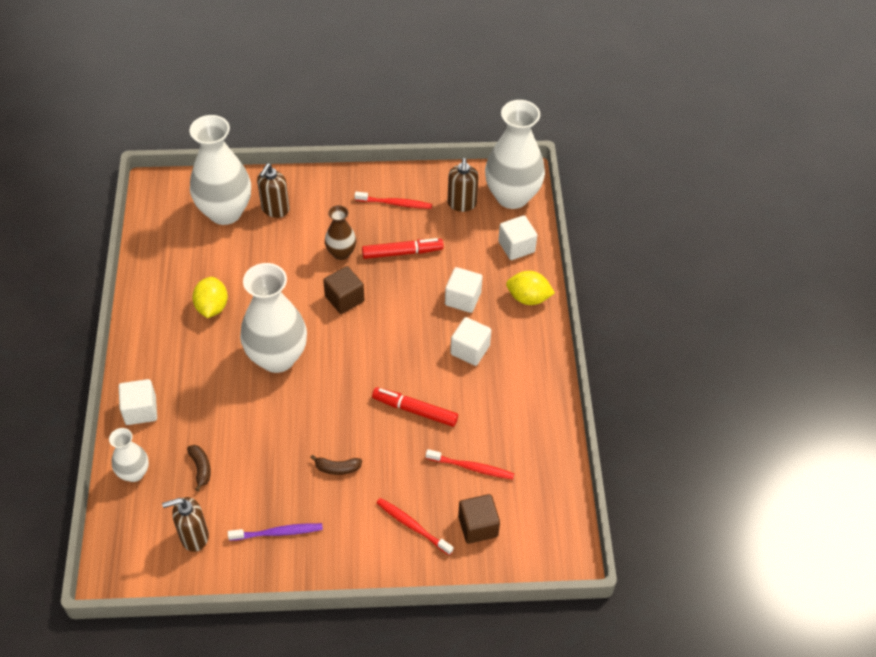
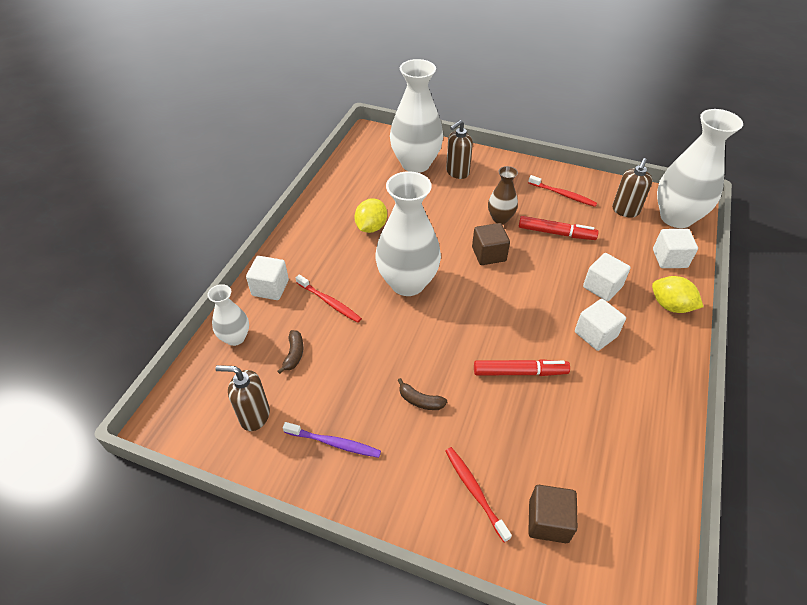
camera: 25 degrees right, 5 degrees down
red marker [372,387,458,427] -> red marker turned 135 degrees clockwise [474,359,570,376]
red toothbrush [426,449,514,480] -> red toothbrush moved to [296,275,362,323]

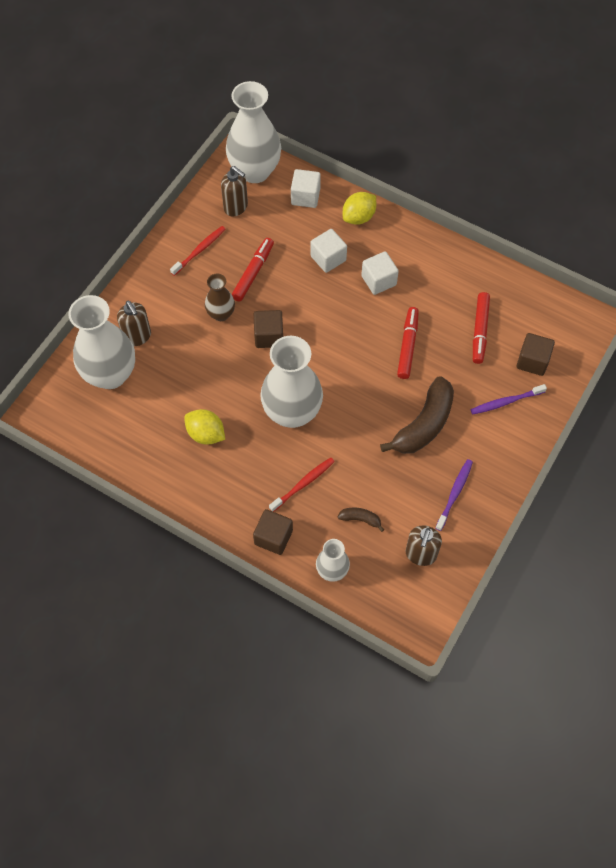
camera: 80 degrees left, 15 degrees up
white cube [246,256,289,300] -> brown cube [253,509,293,555]
brown banana [397,378,447,410] -> brown banana [380,376,454,454], size x2.23
red toothbrush [445,447,512,543] -> purple toothbrush [470,384,547,415]
none -> red marker [473,292,490,364]

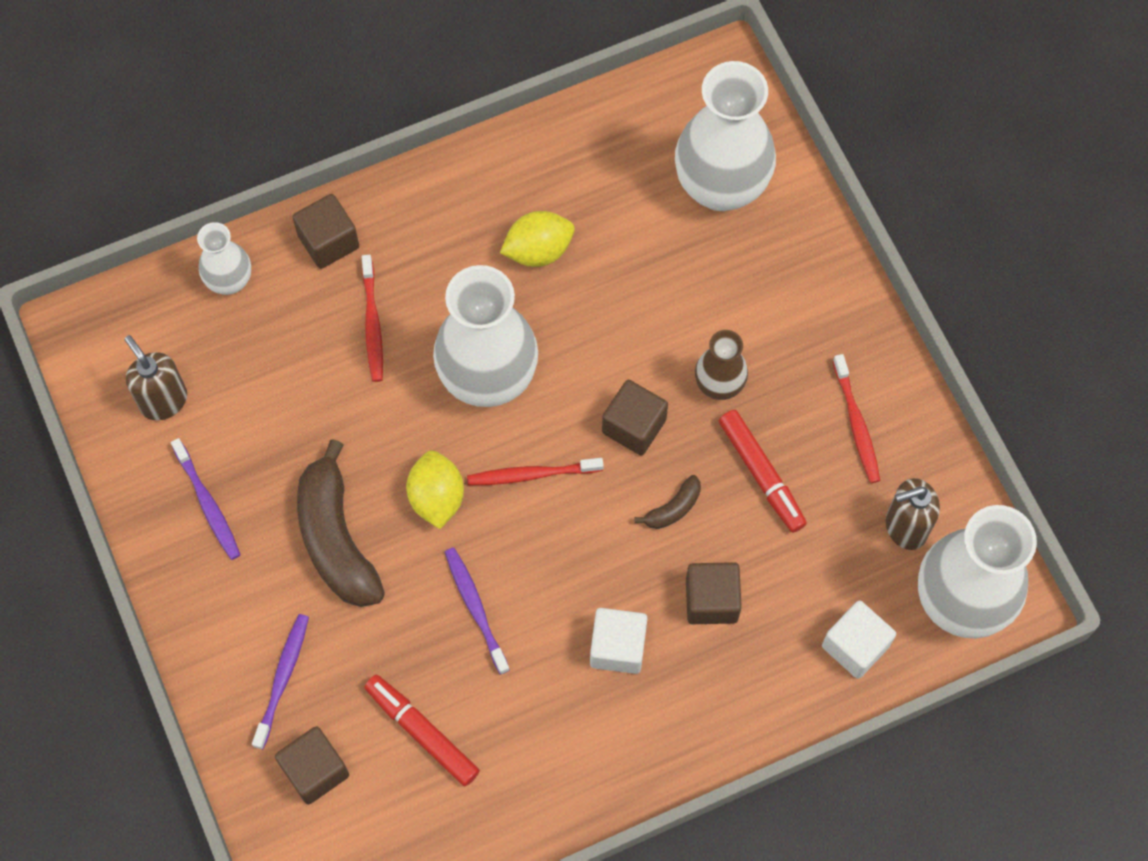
camera: 125 degrees right, 5 degrees up
brown soap dispenser [117,301,151,346] -> none
white cube [311,229,347,273] -> brown cube [686,562,742,624]
brown banana [338,508,384,532] -> brown banana moved to [635,475,701,529]
yellow lemon [343,192,376,225] -> yellow lemon moved to [406,450,464,529]
red marker [397,307,419,379] -> purple toothbrush [445,547,510,674]
none -> red toothbrush [467,458,604,485]

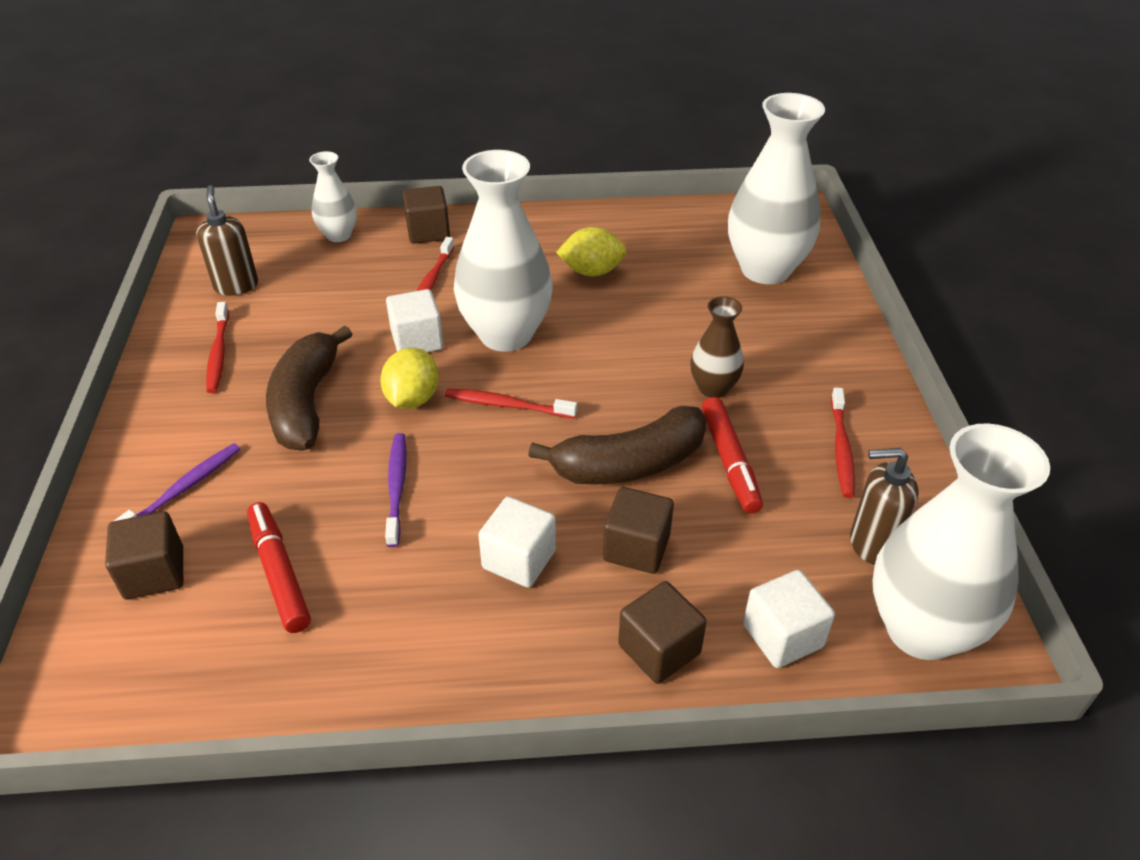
camera: 20 degrees right, 25 degrees down
purple toothbrush [171,438,240,560] -> red toothbrush [206,302,229,393]
brown cube [602,380,668,455] -> brown cube moved to [618,581,707,684]
brown banana [635,475,701,529] -> brown banana [528,406,707,485], size x2.23
none -> white cube [386,289,444,352]

